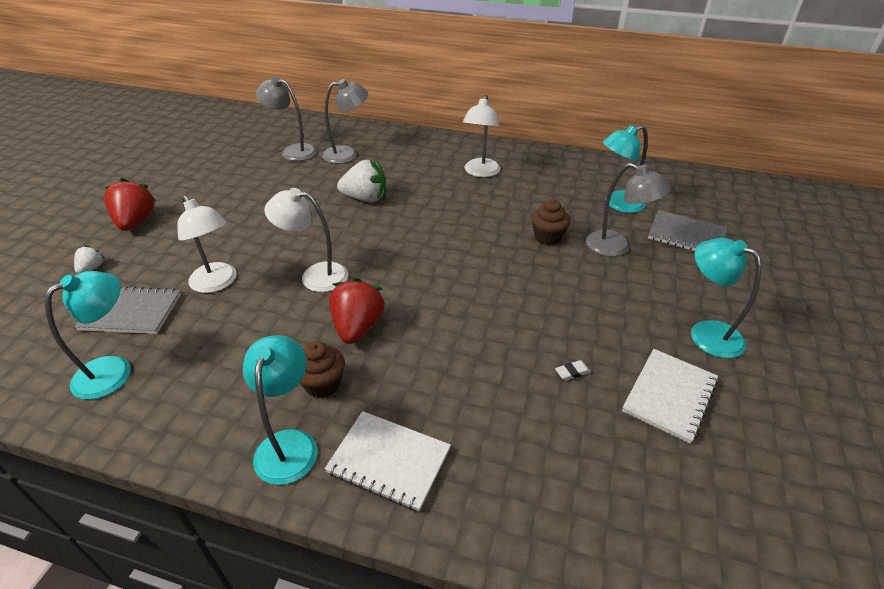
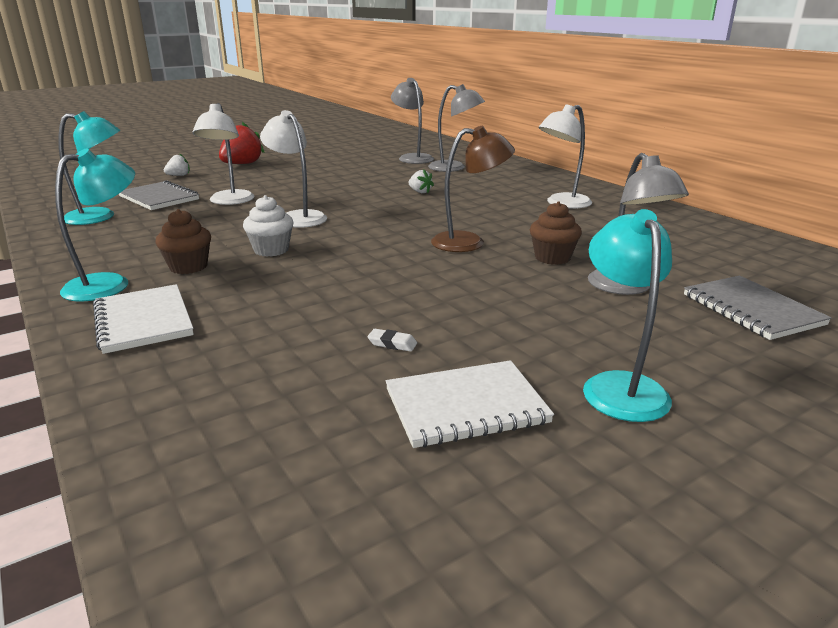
camera: 40 degrees right, 15 degrees down
red strawberry [329,277,385,344] -> white cupcake [243,195,294,257]
white strawberry [337,160,386,202] -> white strawberry [408,169,434,193], size x0.51
turquoise lamp [603,125,648,213] -> none
none -> brown lamp [431,126,515,252]

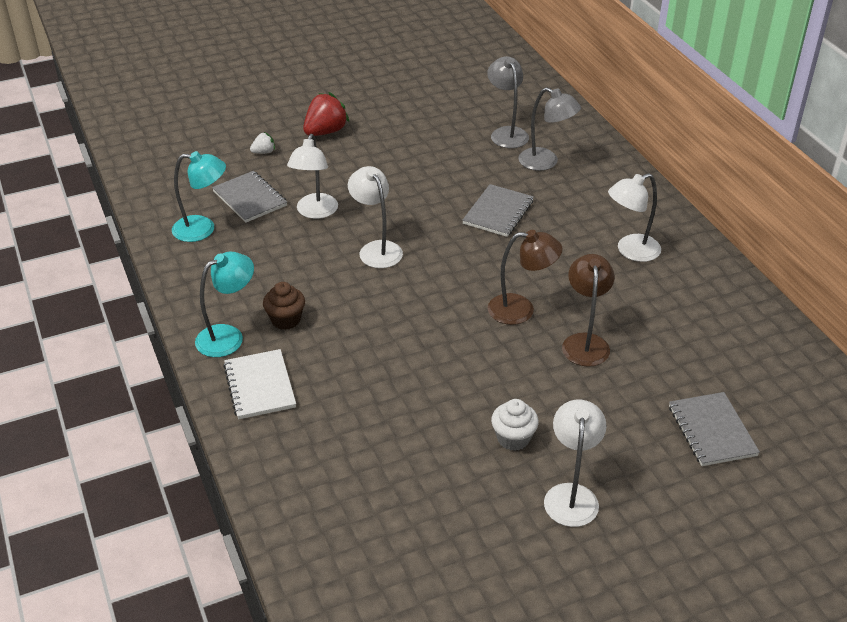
camera: 10 degrees right, 15 degrees up
white cupcake [243,195,294,257] -> white cupcake moved to [491,399,539,451]
white eraser [367,329,417,352] -> none
white notebook [386,360,554,448] -> none
white strawberry [408,169,434,193] -> grey notebook [462,184,534,237]
brown cupcake [530,201,582,265] -> brown lamp [562,254,615,367]
turquoise lamp [583,209,672,422] -> white lamp [544,400,606,527]
grey lamp [588,153,689,295] -> none

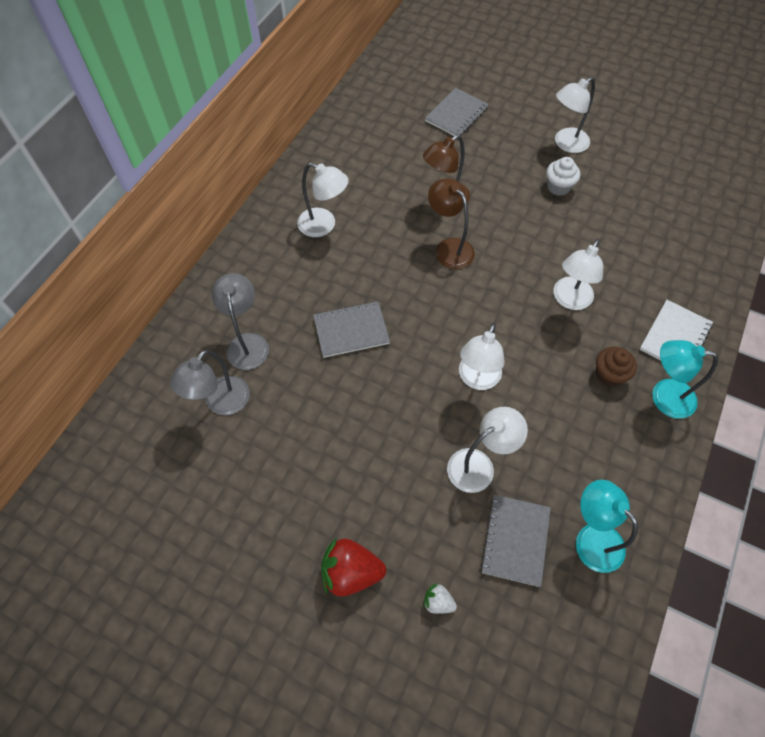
camera: 130 degrees left, 20 degrees up
none -> white lamp [553,239,603,310]

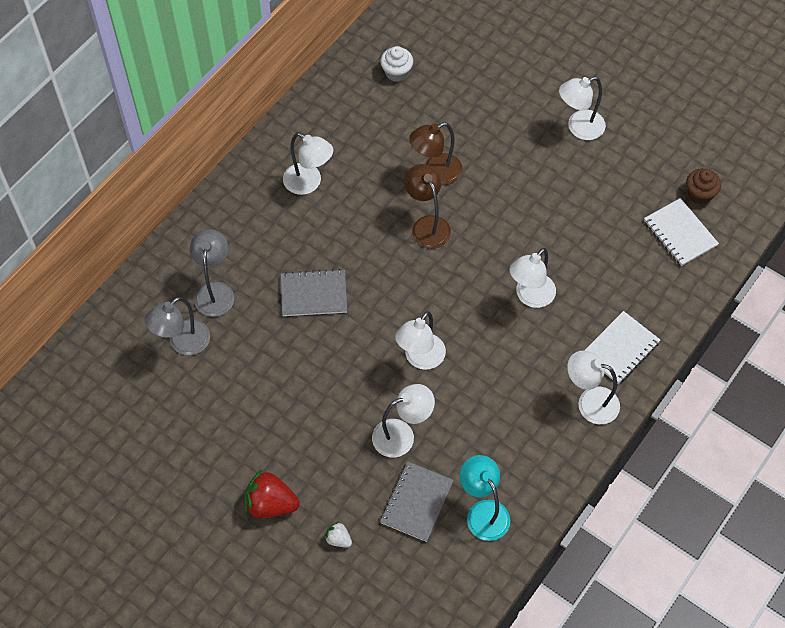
camera: 10 degrees right, 0 degrees up
grey notebook [425,88,489,136] -> none
white cupcake [546,157,580,196] -> white cupcake moved to [380,46,413,82]
brown cupcake [596,347,637,387] -> brown cupcake moved to [686,168,721,204]
turquoise lamp [652,340,718,419] -> white lamp [567,351,620,424]
none -> white notebook [644,198,719,266]

